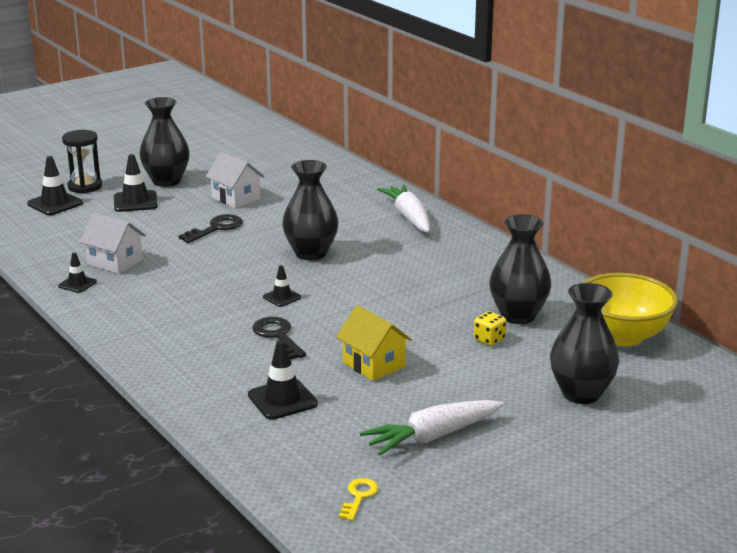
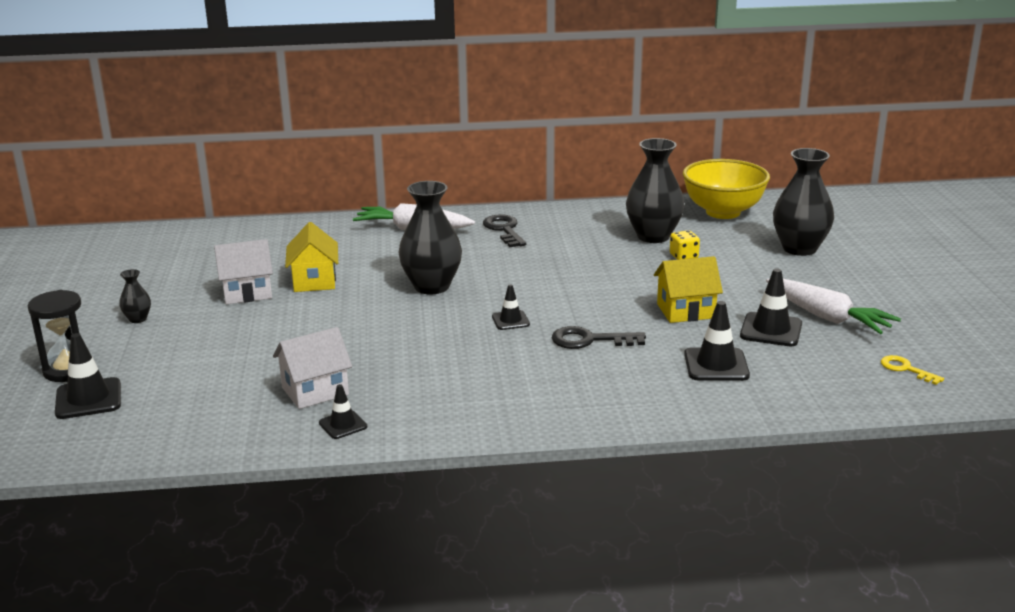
camera: 60 degrees left, 0 degrees up
black traffic cone [114,154,158,212] -> black traffic cone moved to [740,268,802,346]
black vase [139,97,190,187] -> black vase [119,269,151,323], size x0.46
black key [179,214,243,243] -> black key moved to [483,214,526,247]
white carrot [360,400,504,455] -> white carrot turned 45 degrees counterclockwise [766,279,901,334]
none -> yellow house [285,222,338,292]

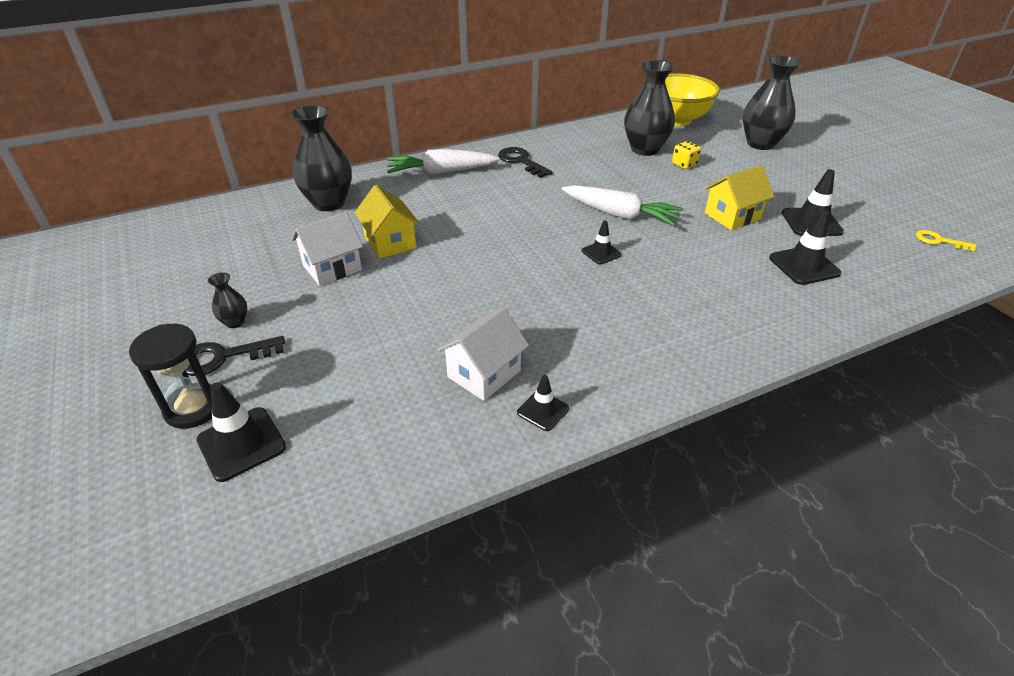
camera: 20 degrees left, 15 degrees up
black vase [398,181,462,295] -> black vase moved to [290,105,352,211]
black key [552,326,646,349] -> black key moved to [185,336,285,376]
white carrot [766,279,901,334] -> white carrot moved to [561,185,683,226]

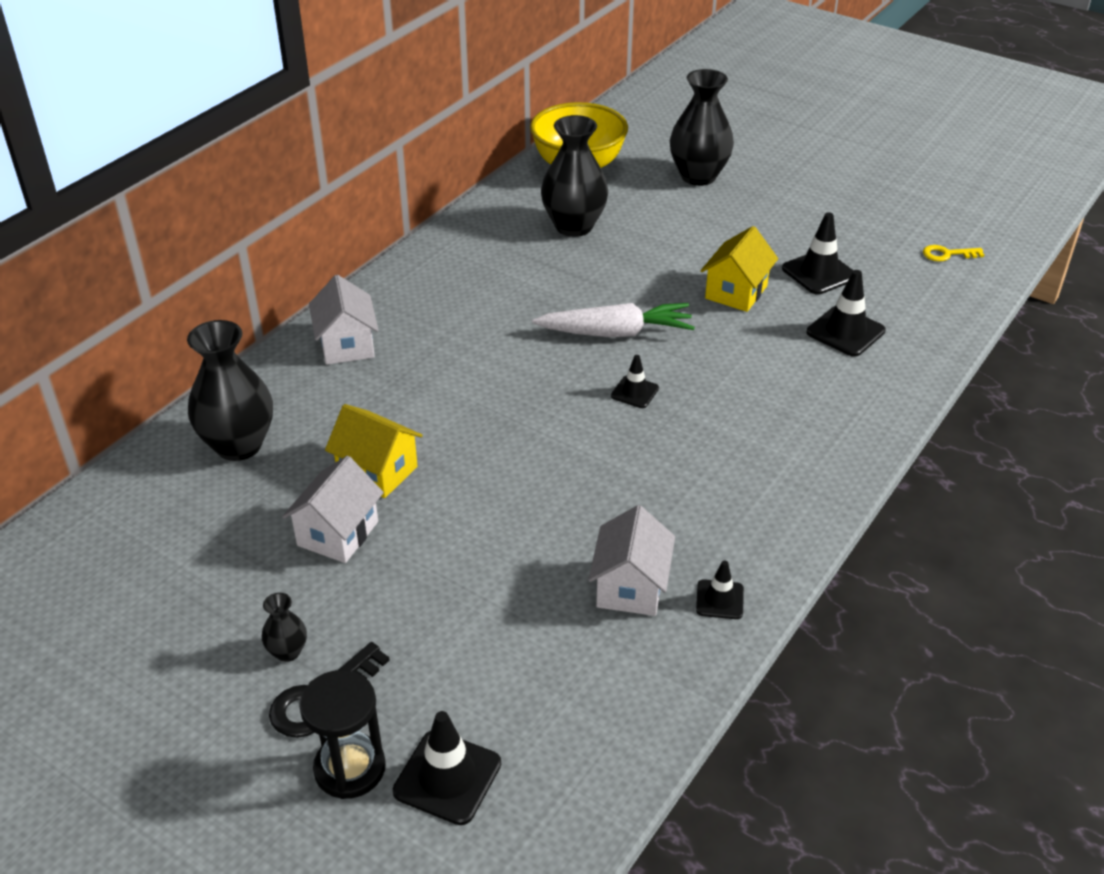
camera: 30 degrees left, 0 degrees up
white carrot [387,149,500,175] -> white house [309,275,379,365]
black key [498,147,552,178] -> none
yellow dice [672,141,701,169] -> none

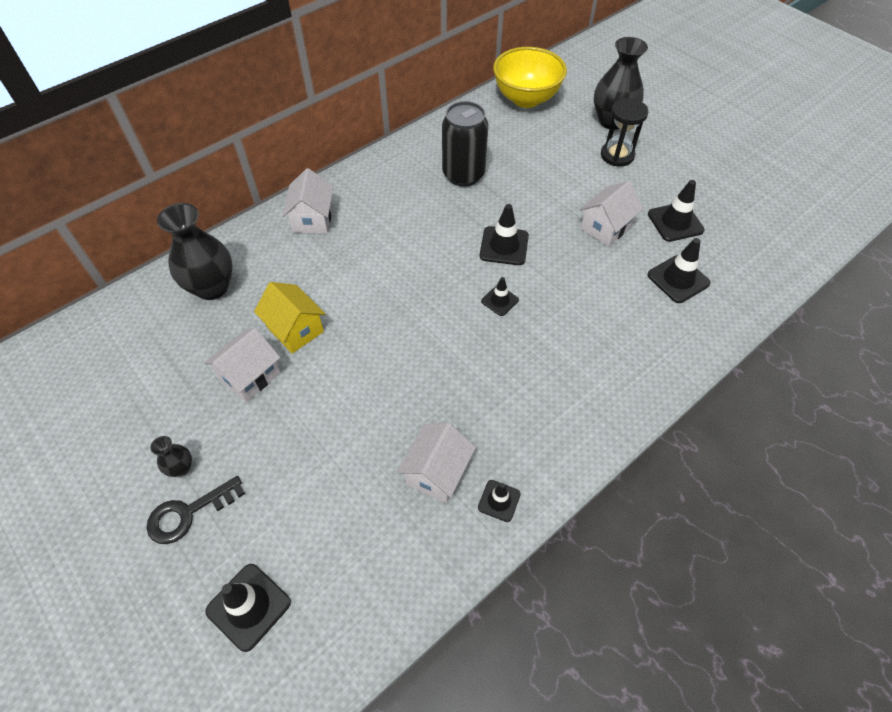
camera: 15 degrees right, 15 degrees up
black hourglass [299,670,386,799] -> black hourglass moved to [601,98,648,167]
white carrot [532,303,695,337] -> black traffic cone [480,204,529,265]
black vase [541,115,608,237] -> none
yellow house [701,226,778,312] -> white house [579,181,643,247]
yellow key [923,245,984,262] -> none
none -> black can [442,101,489,187]

